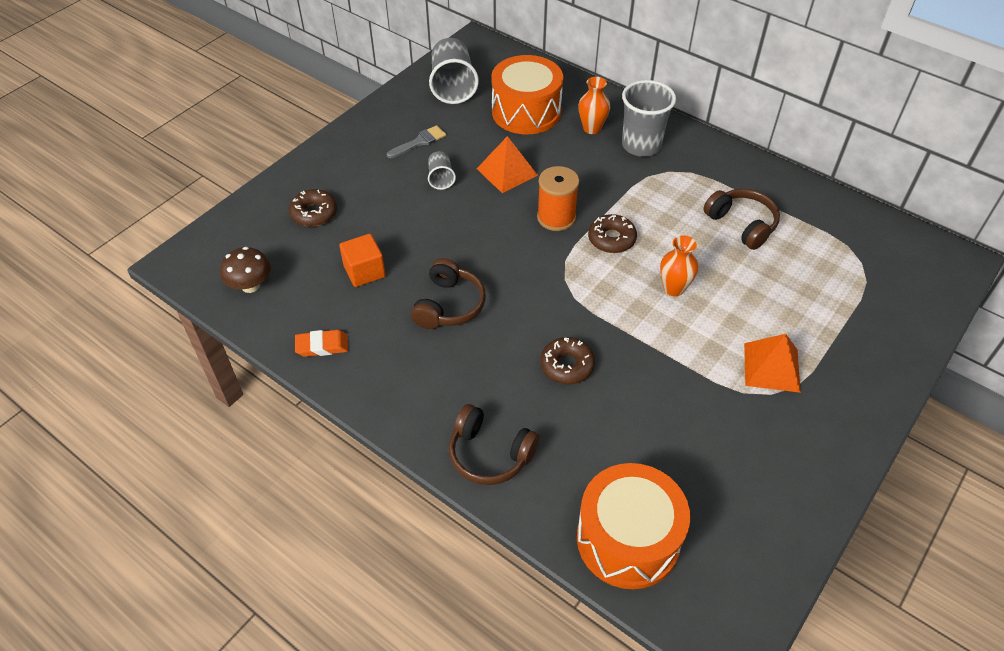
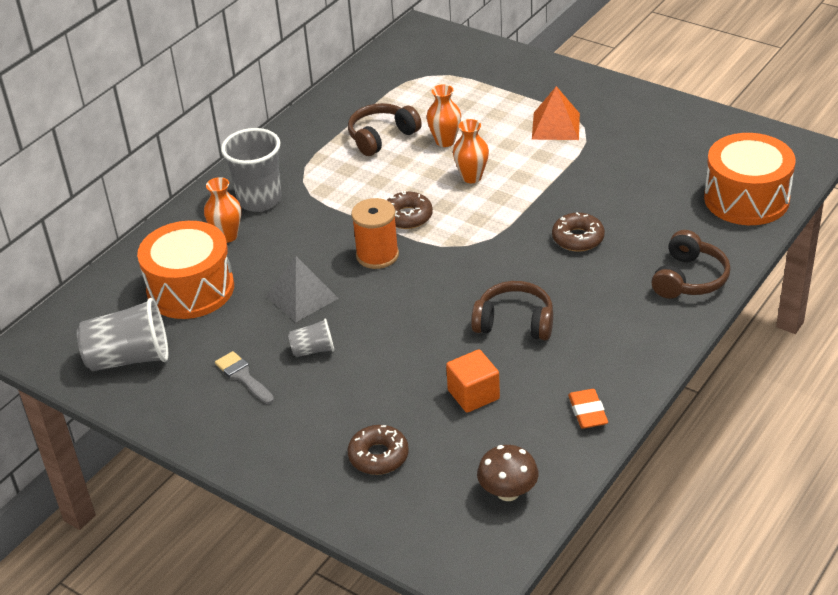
camera: 90 degrees left, 10 degrees down
orange pyramid [477,136,538,193] -> grey pyramid [266,256,339,322]
none -> orange vase [427,84,461,147]

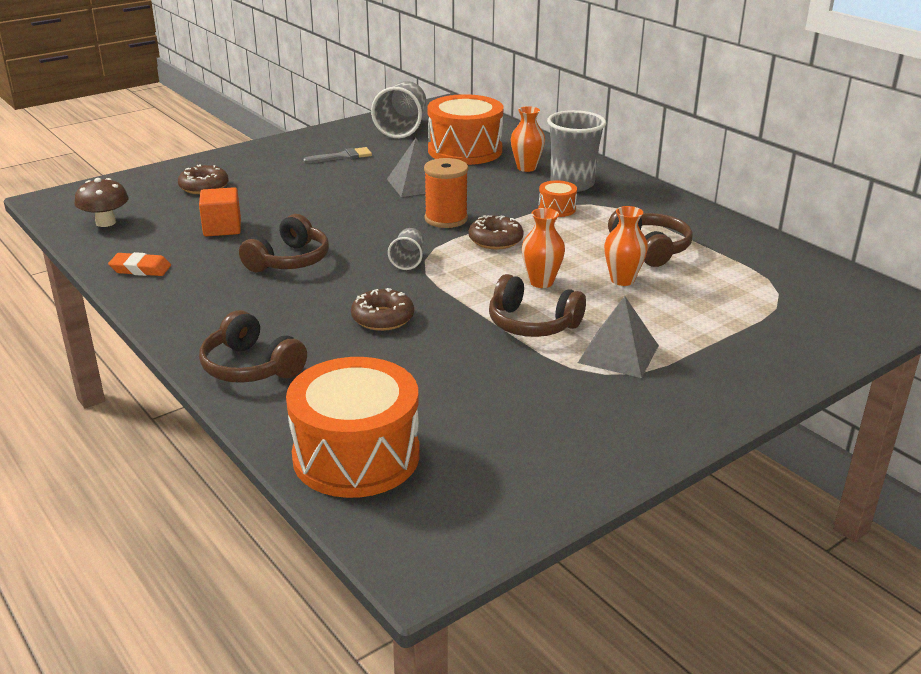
camera: 105 degrees right, 10 degrees down
grey cup [288,318,334,357] -> grey cup moved to [388,228,424,270]
orange pyramid [532,86,580,140] -> grey pyramid [578,296,659,378]
none -> brown headphones [489,274,586,337]
none -> orange drum [538,180,577,217]

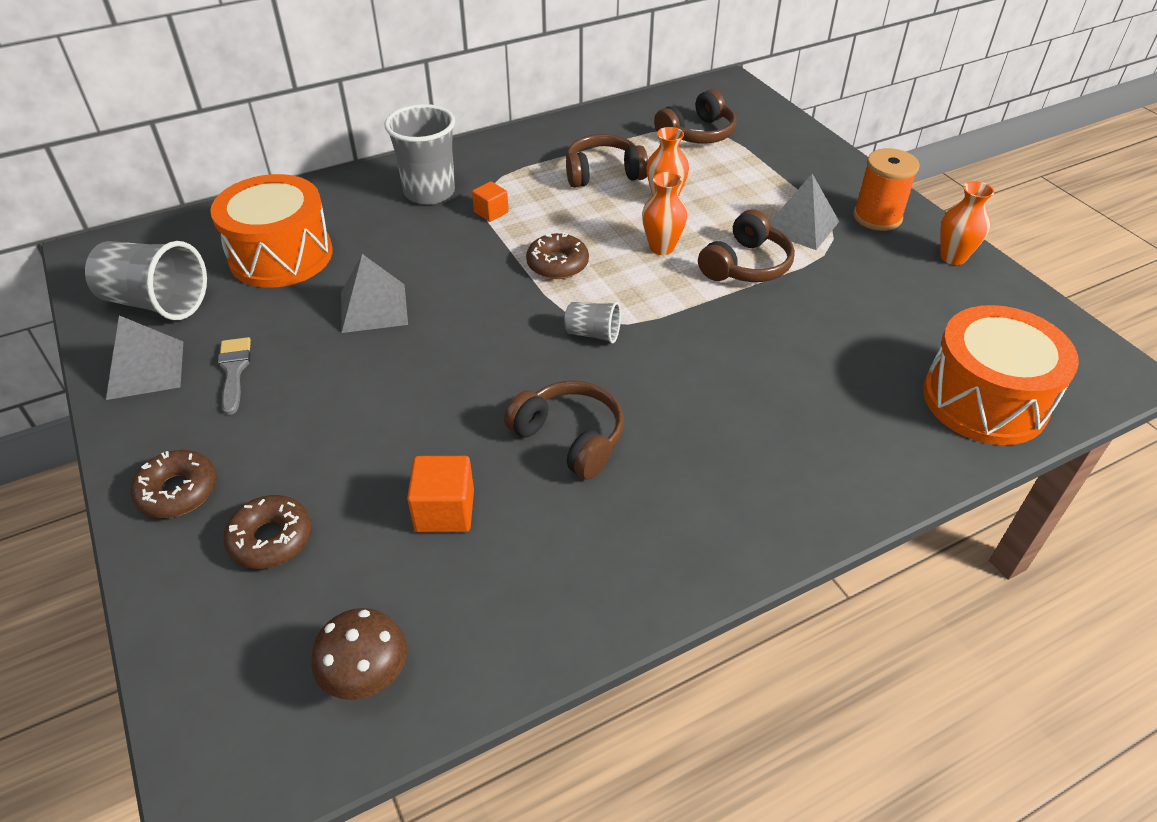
camera: 80 degrees left, 15 degrees up
orange eraser [108,252,171,276] -> none
brown headphones [199,310,307,383] -> brown headphones moved to [654,89,737,143]
brown donut [351,288,414,331] -> brown donut moved to [130,450,217,518]
orange spool [424,158,468,228] -> orange spool moved to [853,148,919,231]
orange vase [511,106,545,172] -> orange vase moved to [940,181,994,265]
orange drum [538,180,577,217] -> orange cube [472,181,509,222]
none -> grey pyramid [106,315,183,400]

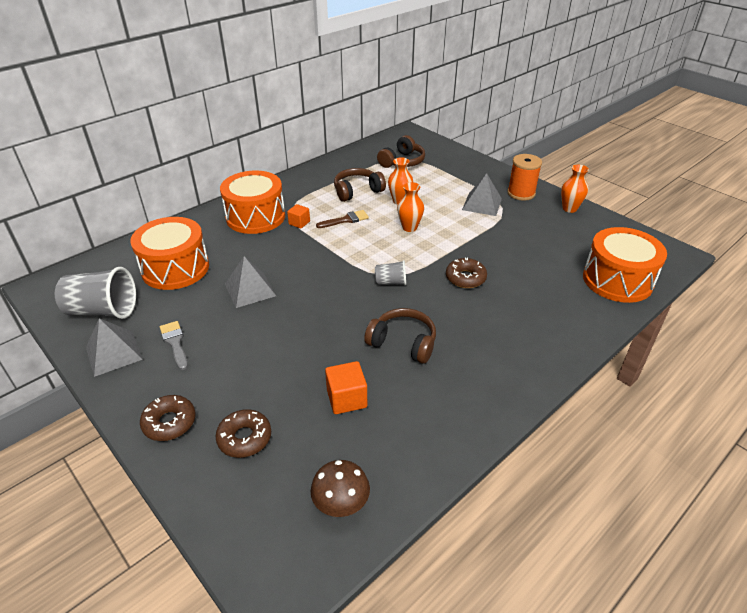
camera: 15 degrees left, 5 degrees down
grey cup [385,104,455,205] -> orange drum [220,171,285,234]
brown donut [526,233,589,279] -> brown donut moved to [446,257,487,288]
brown headphones [698,210,795,282] -> none
none -> brown brush [316,210,369,228]

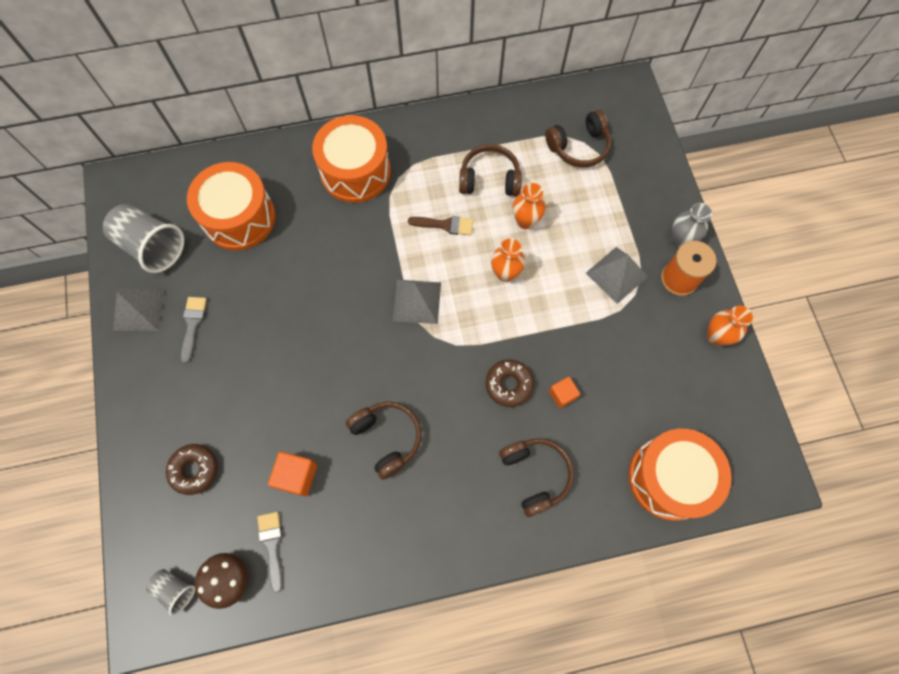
camera: 30 degrees right, 30 degrees up
brown donut [140,395,196,441] -> none
grey pyramid [225,256,276,308] -> grey pyramid moved to [393,280,441,324]
orange cube [287,204,310,229] -> orange cube moved to [549,377,580,408]
grey cup [375,260,406,285] -> grey cup moved to [146,569,195,616]
none -> grey brush [257,512,283,593]
none -> brown headphones [499,439,574,517]
none -> grey vase [672,203,712,248]

